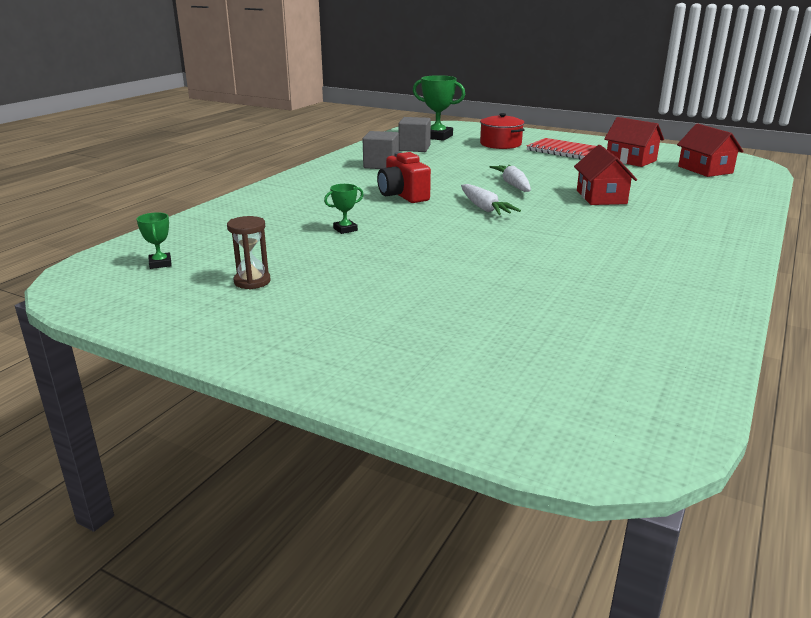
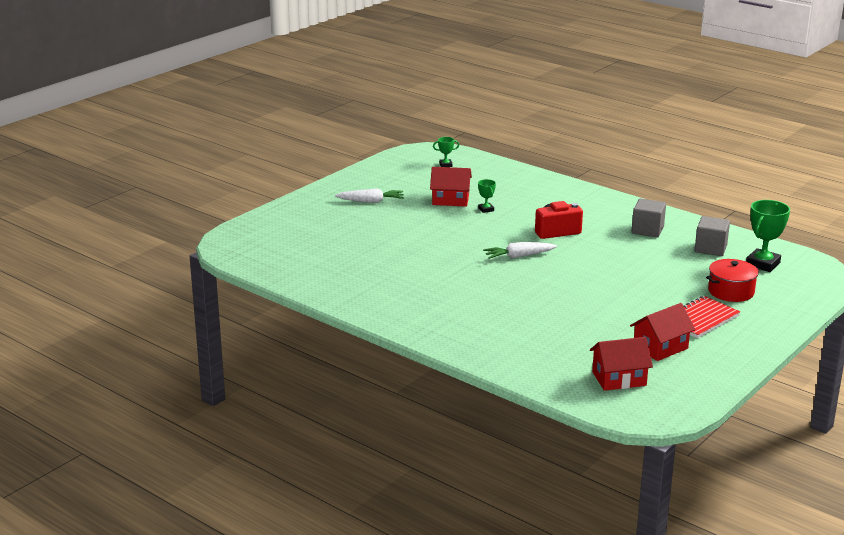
camera: 100 degrees right, 0 degrees up
brown hourglass [227,216,271,290] -> none
white carrot [490,165,531,192] -> white carrot moved to [335,188,404,203]
red house [574,145,637,205] -> red house moved to [430,167,472,207]

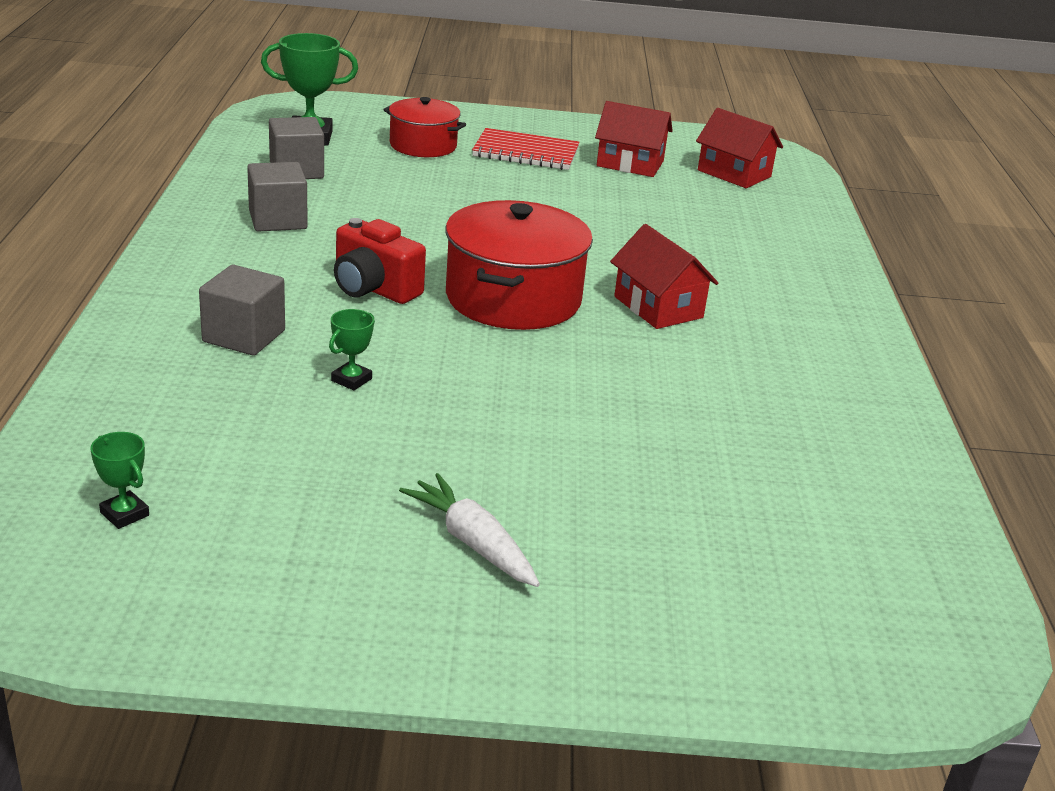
camera: 130 degrees left, 5 degrees up
red house [430,167,472,207] -> red house moved to [610,224,718,329]
white carrot [483,242,557,259] -> red pot [446,200,593,330]
none -> grey cube [199,265,285,356]

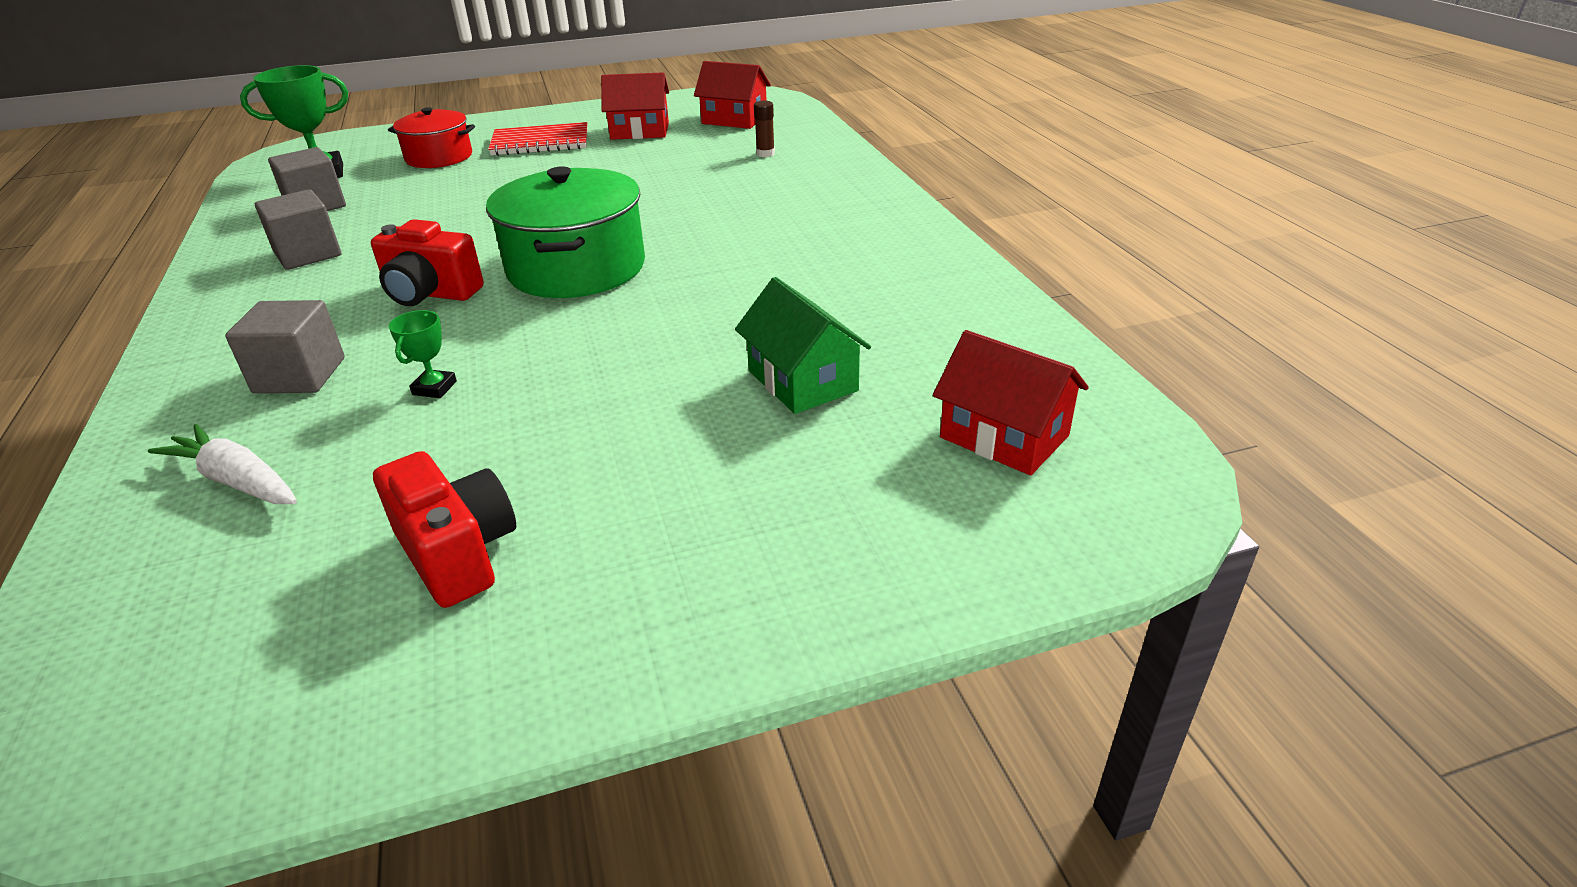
camera: 15 degrees left, 5 degrees up
green trophy [90,432,149,529] -> none
white carrot [399,473,540,587] -> white carrot moved to [148,424,297,504]
red pot [446,200,593,330] -> green pot [486,166,645,298]
red house [610,224,718,329] -> red house moved to [933,330,1089,475]
none -> red camera [373,451,516,608]
none -> green house [735,277,871,414]
none -> brown glue stick [754,100,775,157]

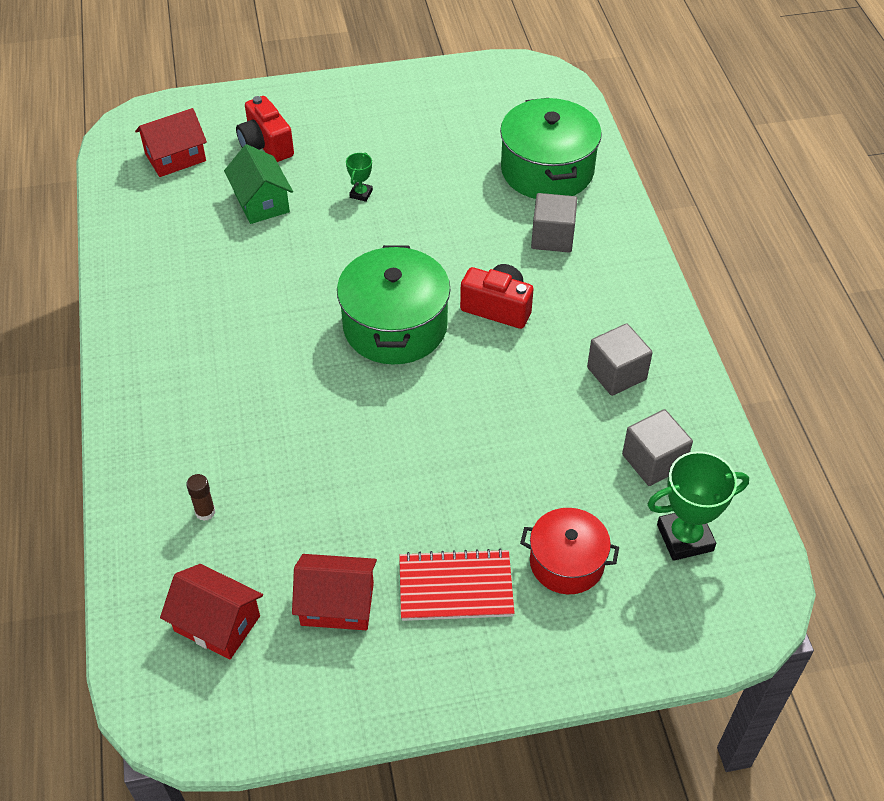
camera: 175 degrees left, 15 degrees up
white carrot [148,424,297,504] -> green pot [500,98,602,199]
red camera [373,451,516,608] -> red camera moved to [236,96,294,162]
green trophy [389,310,457,398] -> green trophy moved to [346,153,373,202]
red house [933,330,1089,475] -> red house turned 75 degrees counterclockwise [135,108,207,177]

